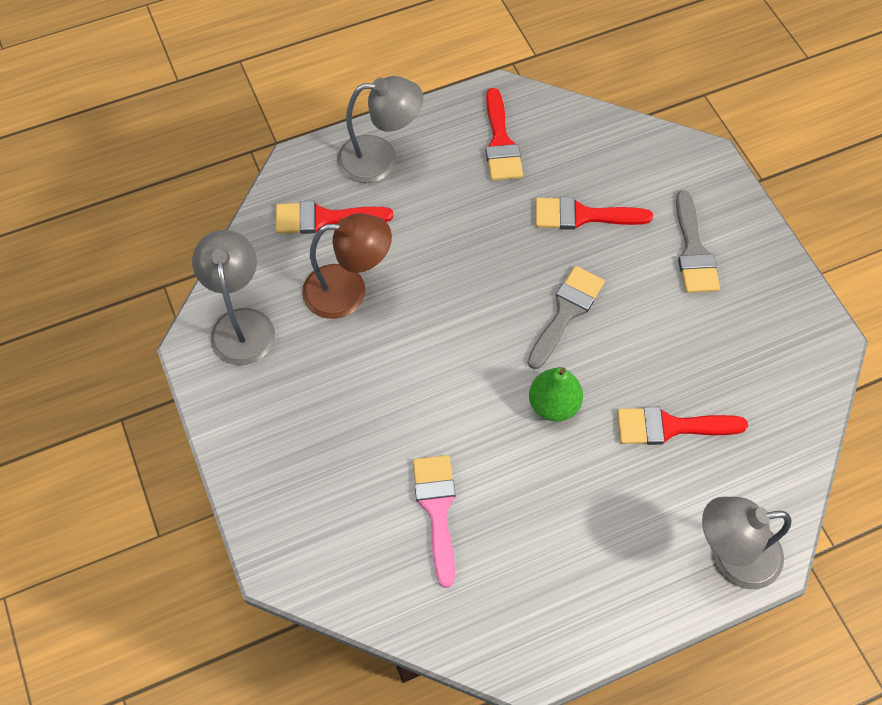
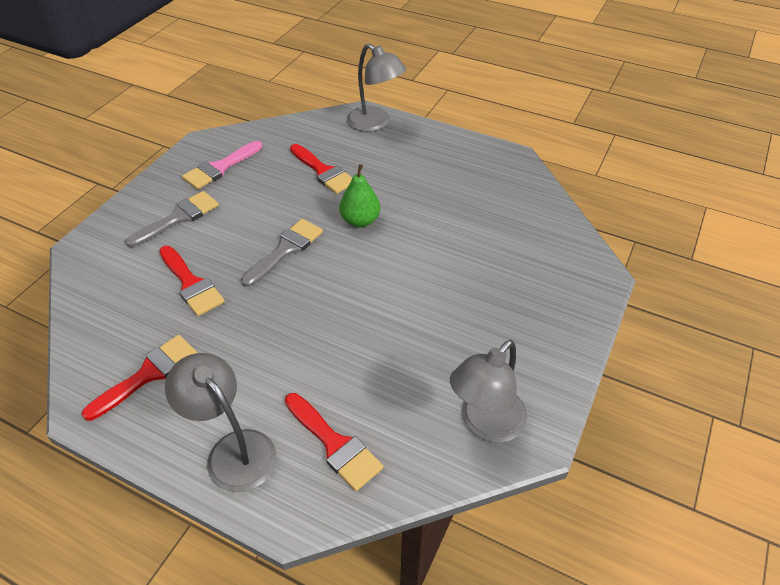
camera: 130 degrees left, 15 degrees down
brown lamp [302,213,392,319] -> none
pink brush [413,455,456,588] -> pink brush moved to [182,141,262,189]
grey brush [527,266,605,369] -> grey brush turned 135 degrees clockwise [241,219,323,287]

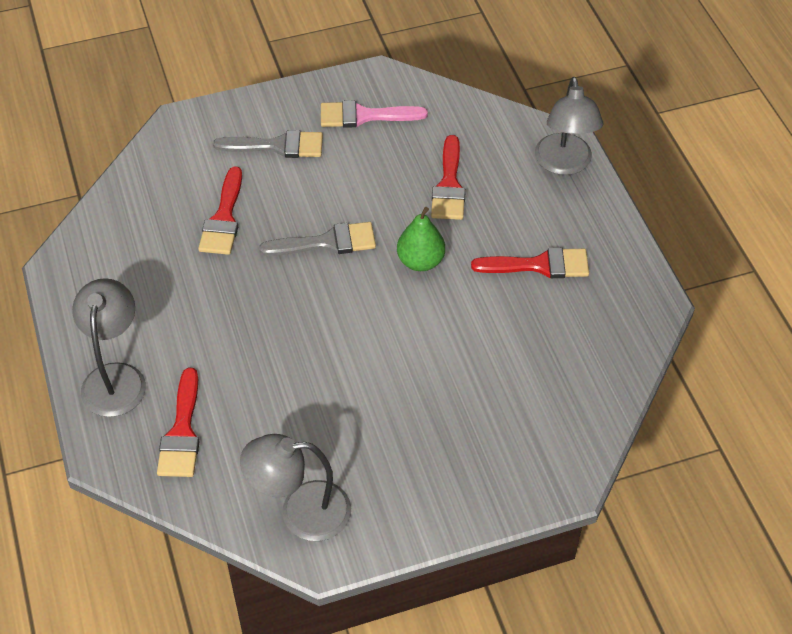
camera: 45 degrees right, 5 degrees up
red brush [82,335,198,421] -> red brush moved to [471,247,589,278]

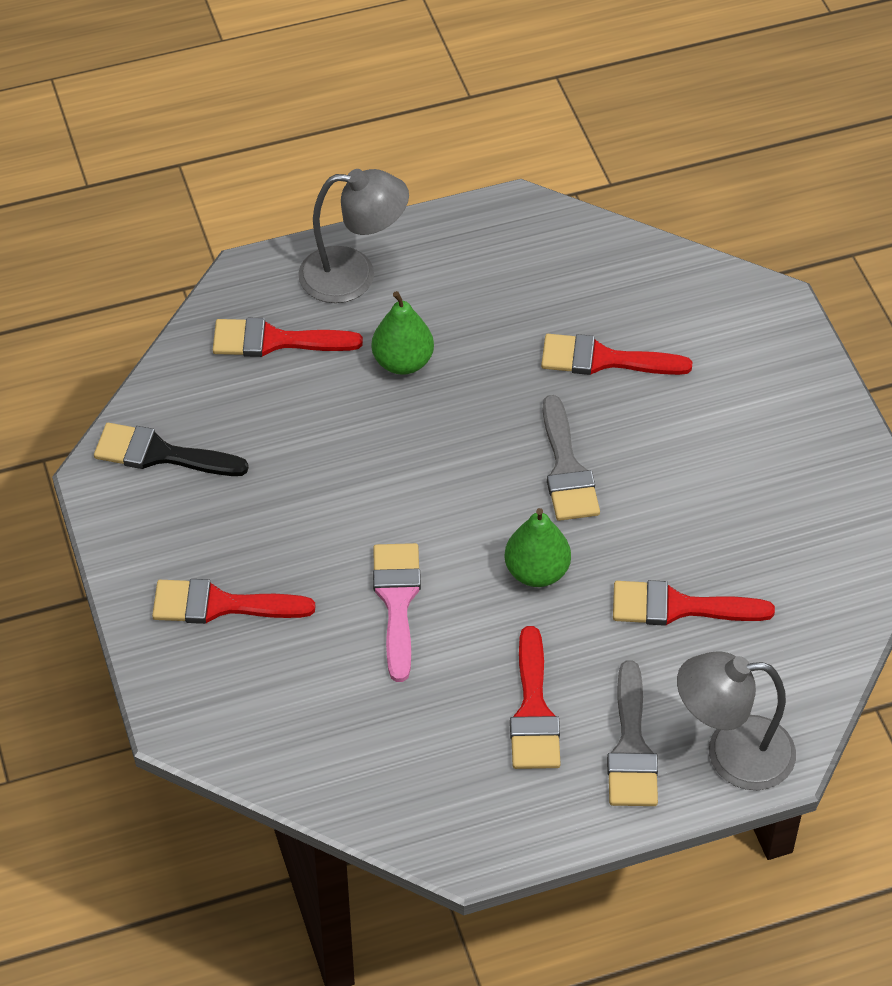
camera: 90 degrees right, 0 degrees up
grey brush [213,130,323,158] -> grey brush moved to [607,660,658,806]
grey lamp [240,434,351,541] -> black brush [94,423,249,476]
pink brush [321,100,428,128] -> pink brush moved to [373,543,421,682]
none -> red brush [152,579,315,624]
none -> green pear [372,291,434,375]

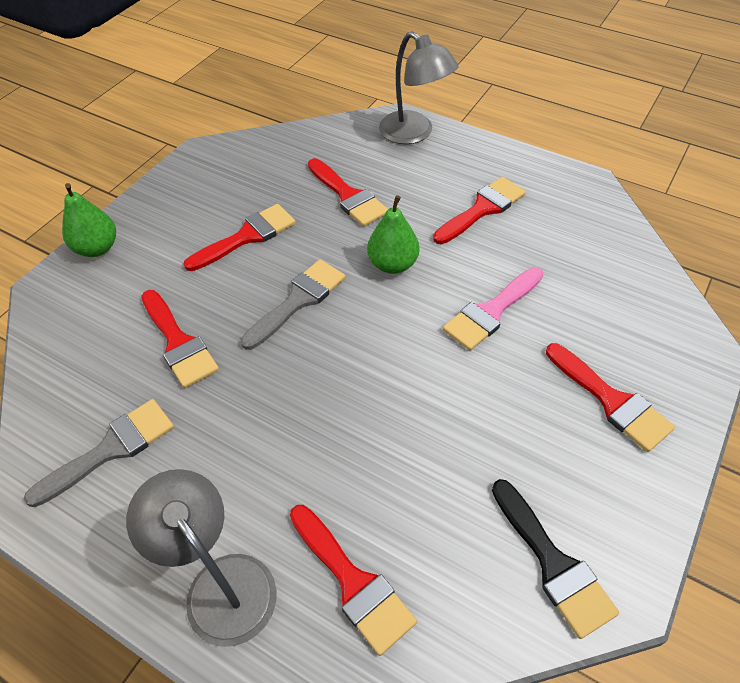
camera: 130 degrees left, 0 degrees up
green pear [372,291,434,375] -> green pear moved to [62,183,116,257]
grey brush [607,660,658,806] -> grey brush moved to [24,399,174,507]
none -> red brush [183,204,296,271]

